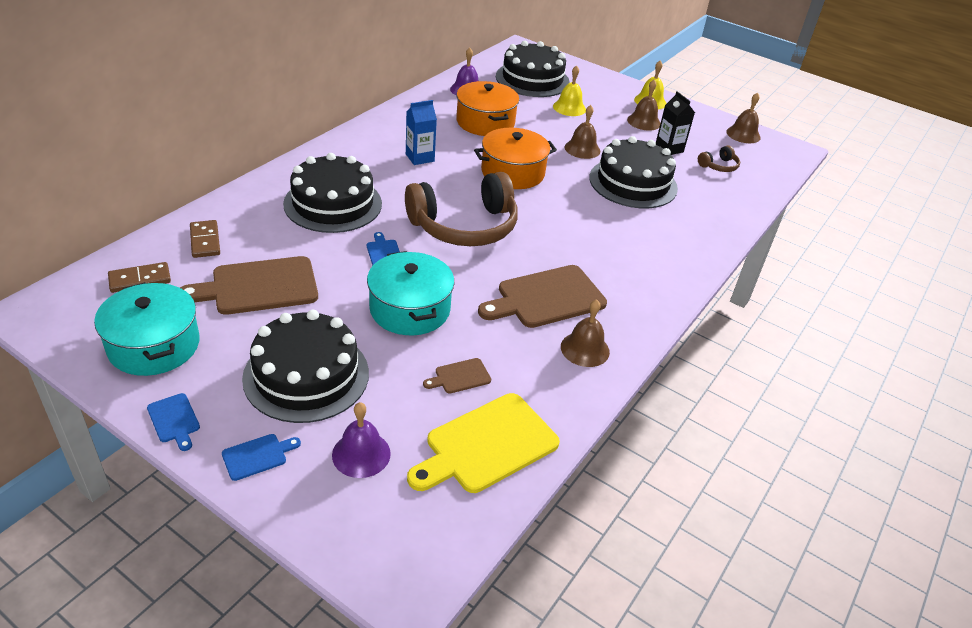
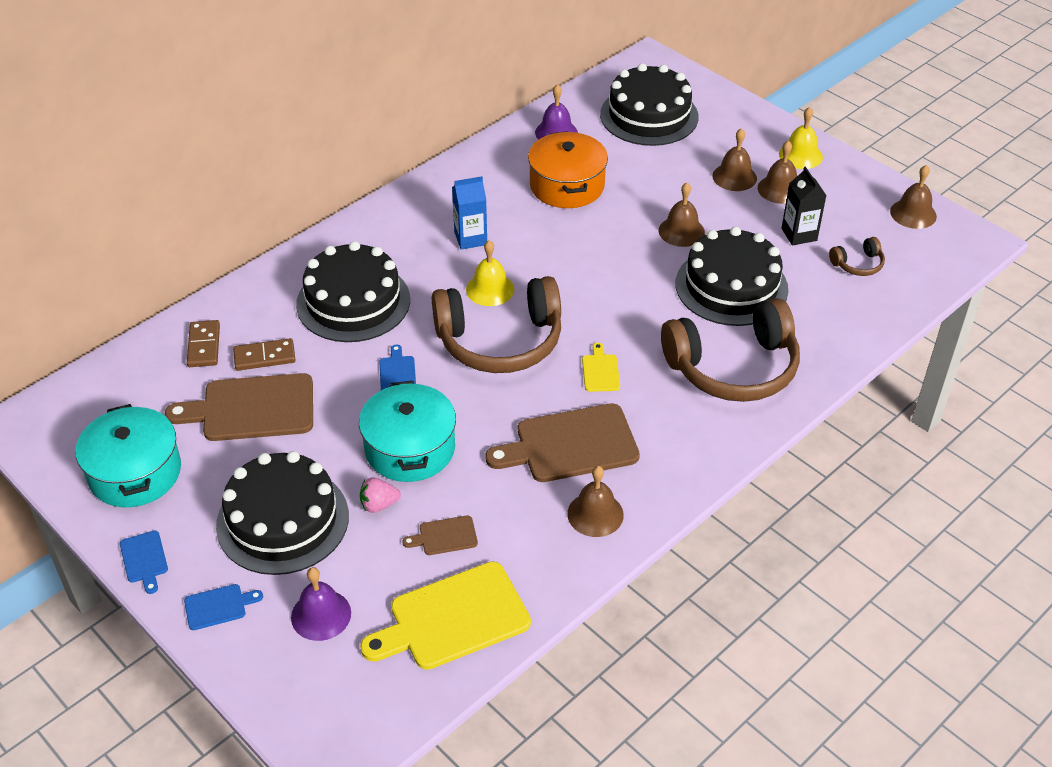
camera: 15 degrees right, 5 degrees up
brown domino [108,262,171,293] -> brown domino moved to [233,338,295,371]
orange pot [474,128,557,189] -> none
yellow bell [553,65,586,116] -> yellow bell moved to [466,240,514,306]
none -> pink strawberry [360,477,401,513]
none -> yellow cutting board [582,342,620,392]
none -> brown headphones [661,298,800,402]
none -> brown bell [712,128,757,191]

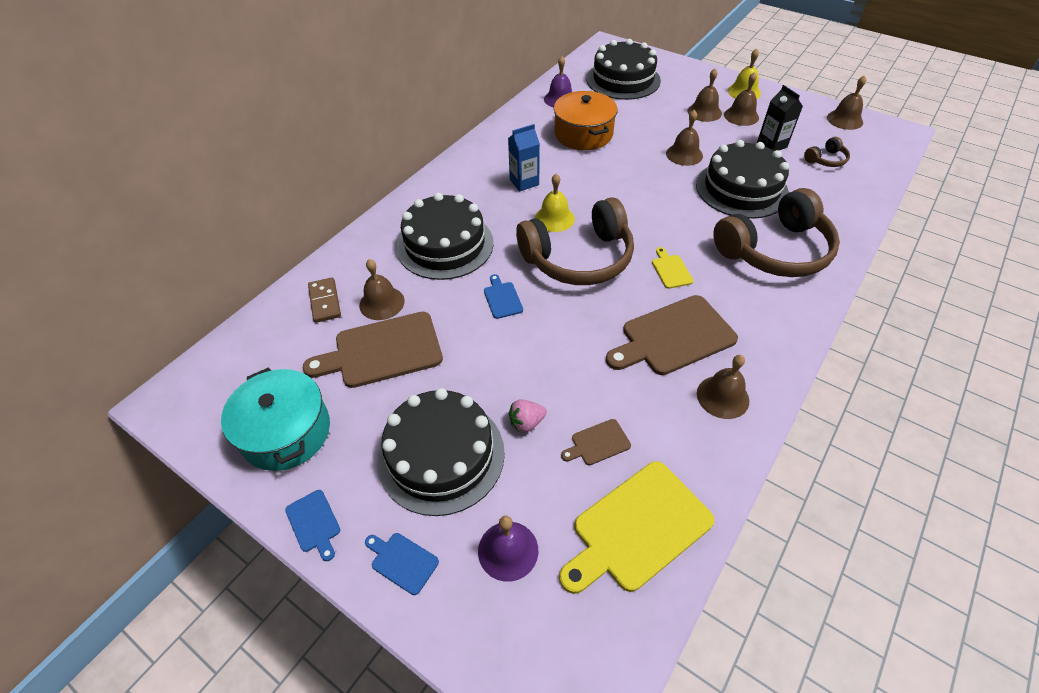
camera: 10 degrees left, 5 degrees up
blue cutting board [184,584,263,630] -> blue cutting board turned 120 degrees counterclockwise [365,533,439,595]
brown domino [233,338,295,371] -> brown bell [359,259,405,320]
turquoise pot [359,380,456,482] -> none

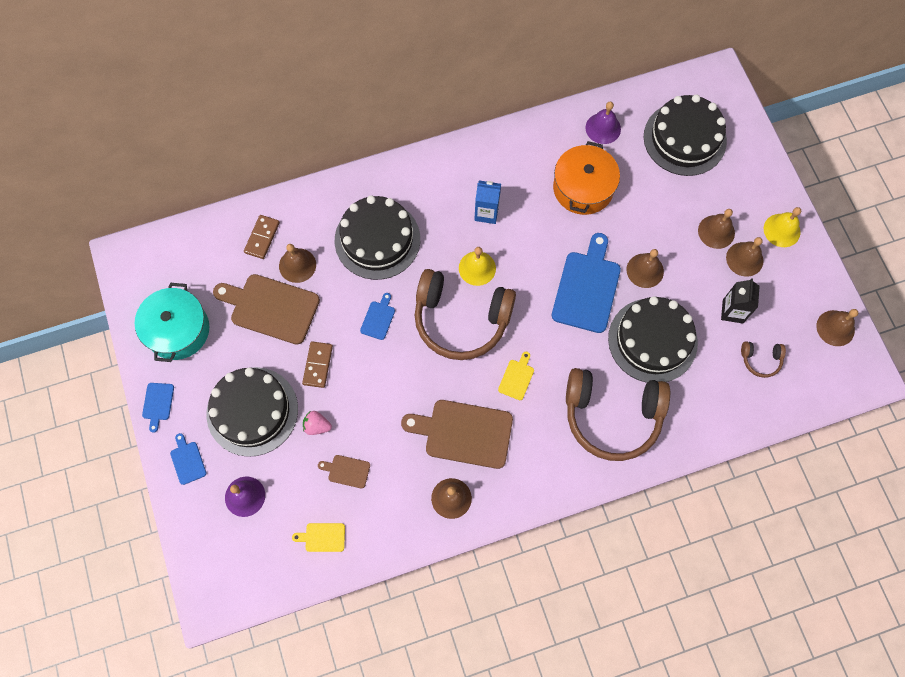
camera: 35 degrees right, 20 degrees up
yellow cutting board [559,461,715,594] -> yellow cutting board [292,523,345,552], size x0.46
none -> brown domino [302,342,333,388]
none -> blue cutting board [552,233,621,333]

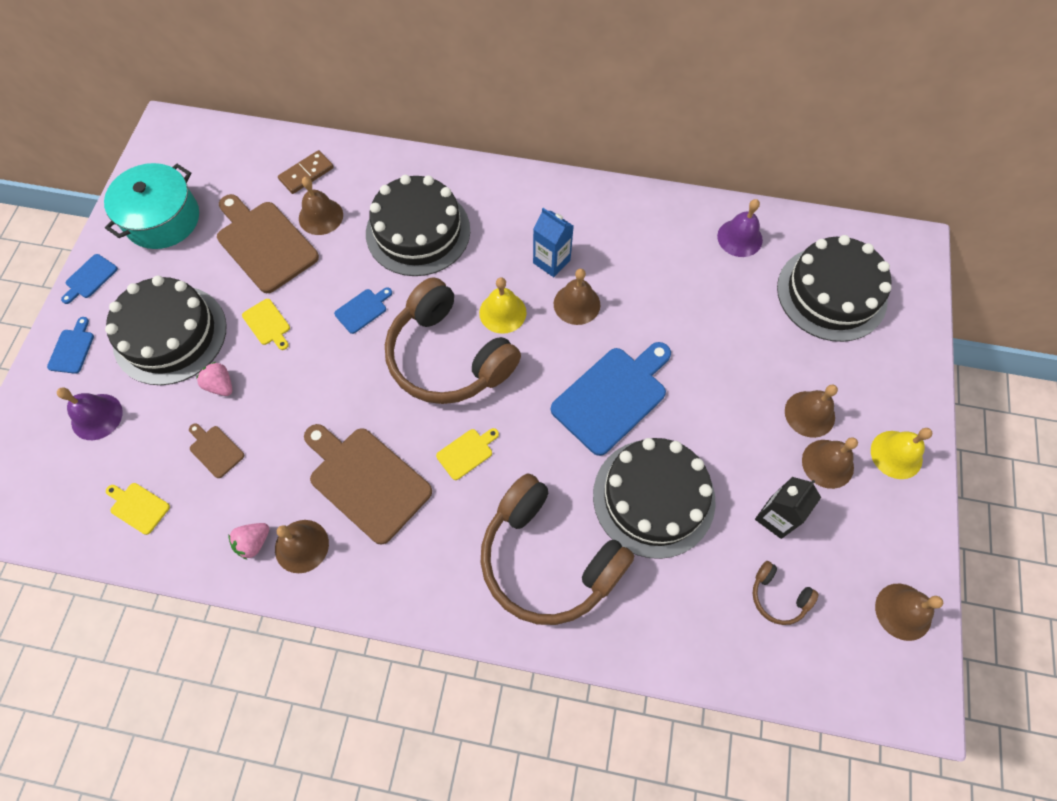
camera: 30 degrees right, 5 degrees down
brown domino [302,342,333,388] -> yellow cutting board [242,299,290,350]
orange pot [553,141,620,215] -> none
brown bell [627,249,664,288] -> brown bell moved to [554,269,600,325]
none -> pink strawberry [228,523,269,560]

